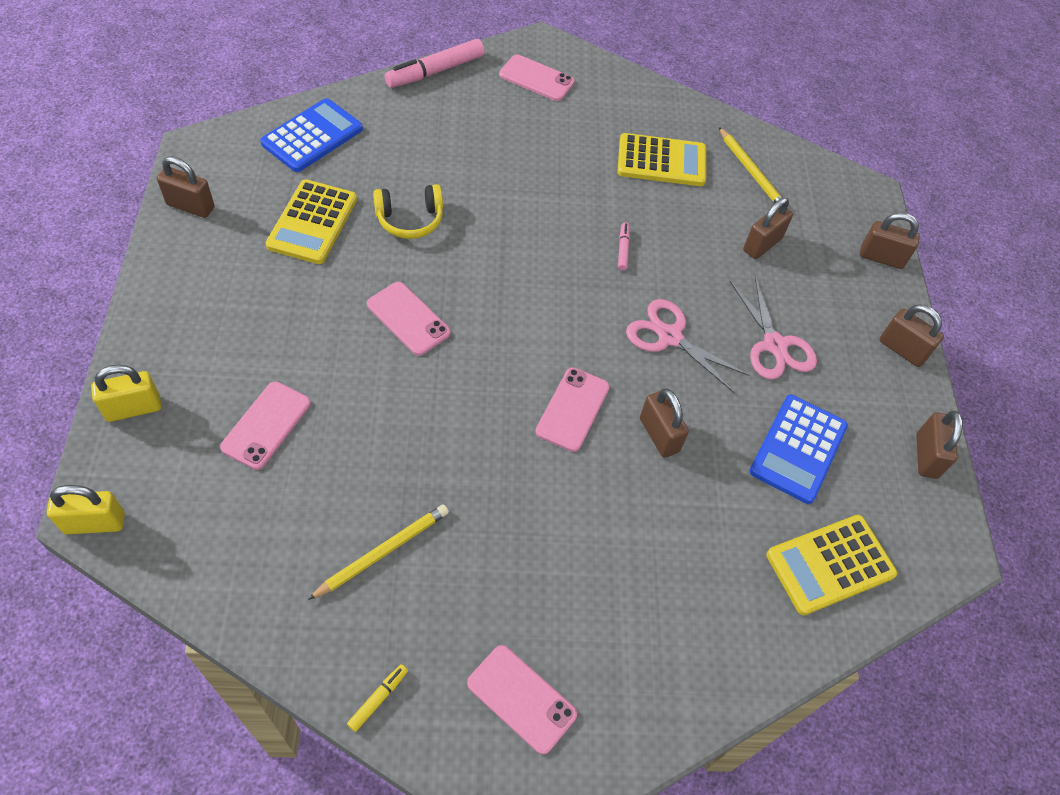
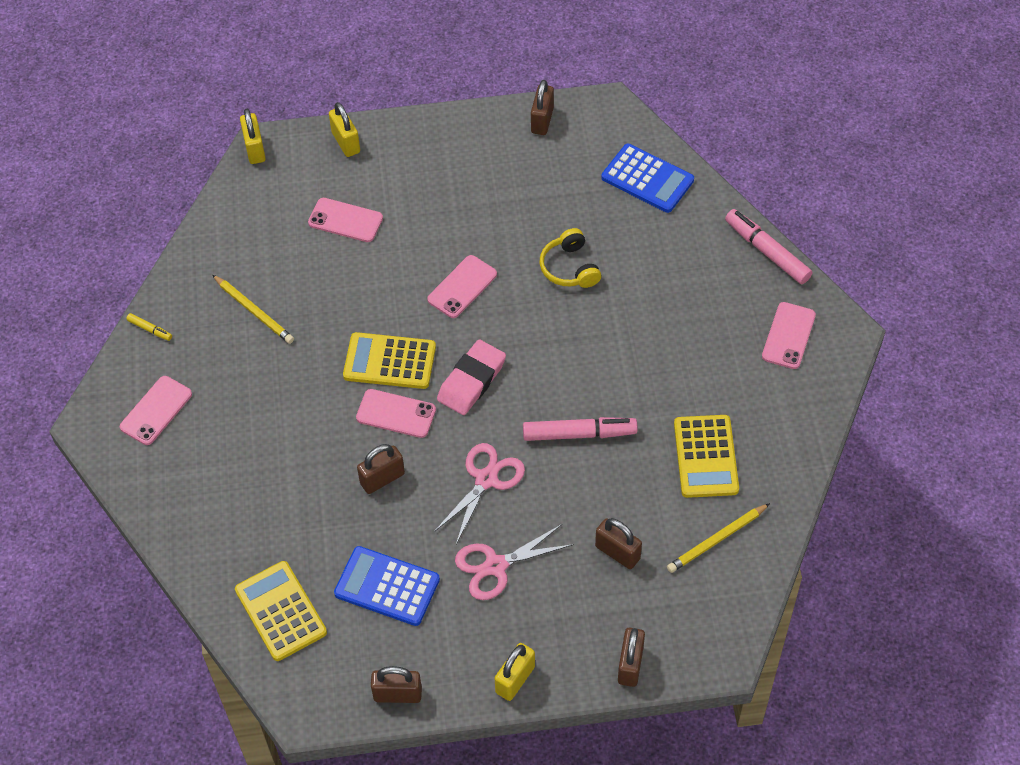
camera: 90 degrees right, 0 degrees up
yellow calculator [266,179,357,264] -> yellow calculator moved to [343,332,436,389]
pink marker [618,222,630,271] -> pink marker [523,417,638,441], size x2.11
brown padlock [880,305,944,367] -> yellow padlock [495,643,535,701]
none -> pink eraser [437,339,506,415]

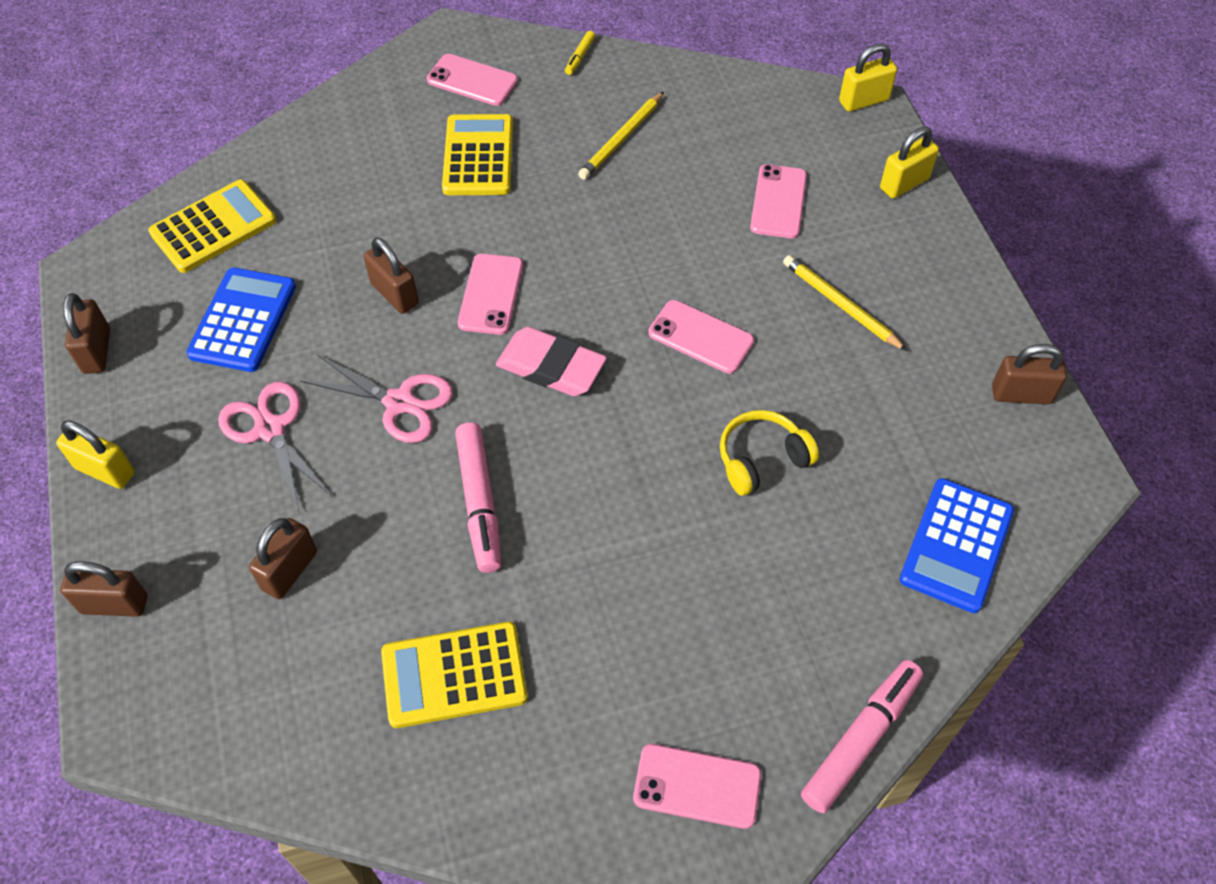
camera: 80 degrees right, 0 degrees up
yellow calculator [343,332,436,389] -> yellow calculator moved to [442,114,513,195]
yellow pencil [667,503,770,573] -> yellow pencil moved to [783,255,907,351]

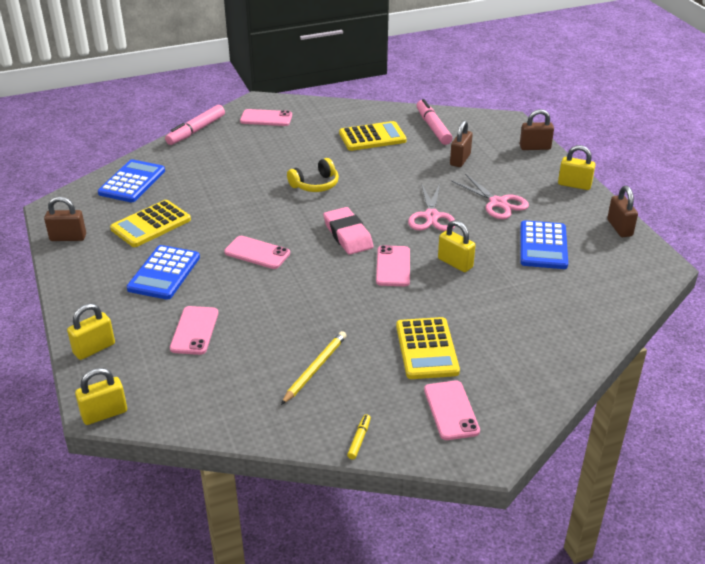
camera: 175 degrees right, 20 degrees down
yellow calculator [148,179,276,273] -> yellow calculator moved to [110,200,191,247]
pink scissors [300,354,453,443] -> pink scissors turned 105 degrees counterclockwise [408,183,455,231]
brown padlock [364,238,419,314] -> yellow padlock [438,220,476,272]
pink phone [427,54,518,106] -> pink phone turned 60 degrees clockwise [424,381,480,440]
pink marker [455,422,501,573] -> pink marker moved to [416,99,453,145]
pink eraser [496,327,607,396] -> pink eraser turned 45 degrees clockwise [323,207,374,255]
yellow headphones [720,410,819,496] -> yellow headphones moved to [287,158,339,192]
yellow pencil [783,255,907,351] -> blue calculator [127,245,200,300]

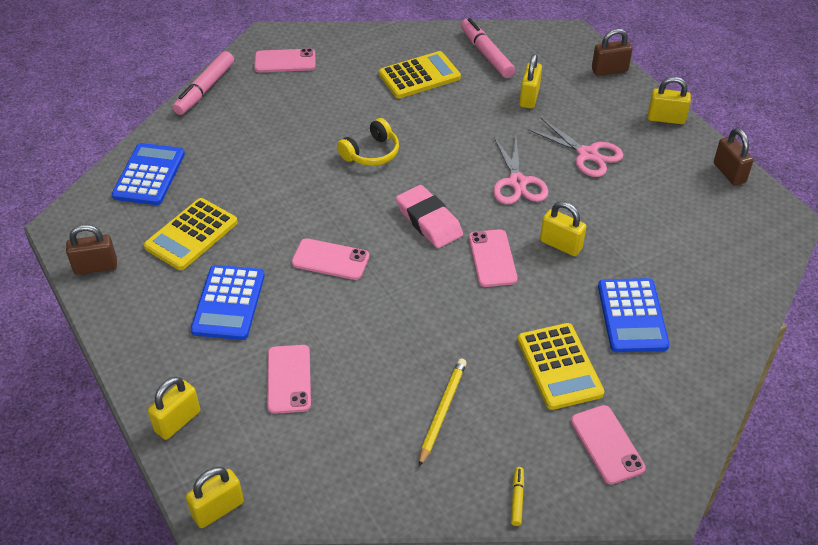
camera: 10 degrees left, 10 degrees up
brown padlock [450,120,473,167] -> yellow padlock [519,54,542,109]
blue calculator [520,220,568,269] -> blue calculator moved to [598,278,670,352]

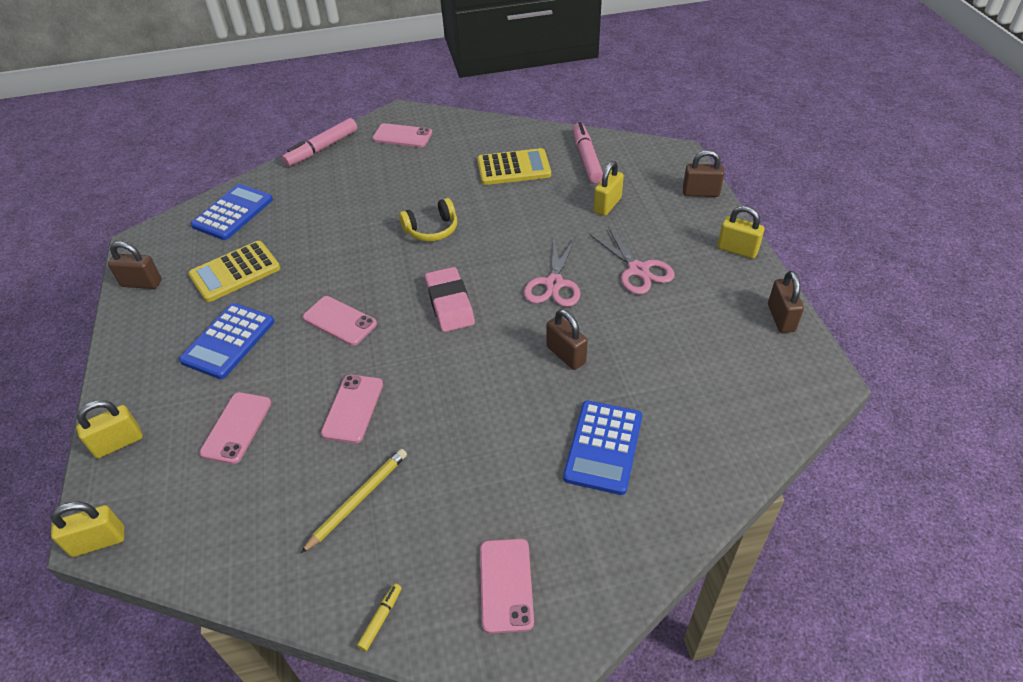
camera: 20 degrees right, 0 degrees up
pink phone [469,229,518,287] -> pink phone moved to [321,375,383,443]
yellow calculator [518,323,604,410] -> none
yellow padlock [540,201,587,256] -> brown padlock [546,309,588,370]

